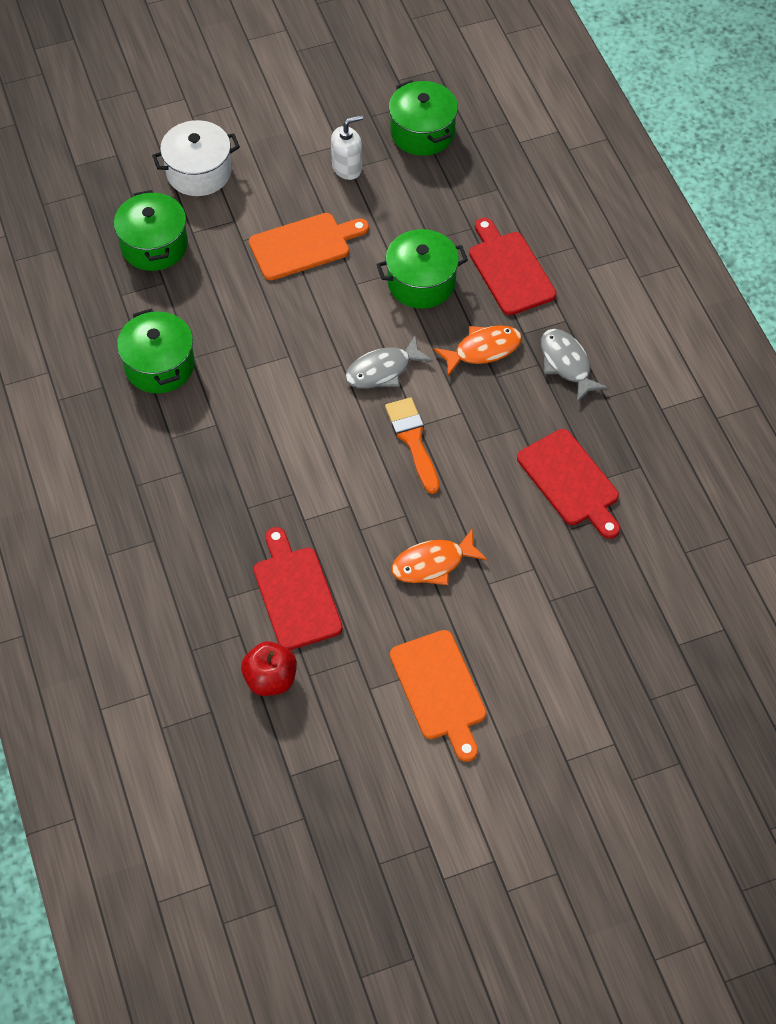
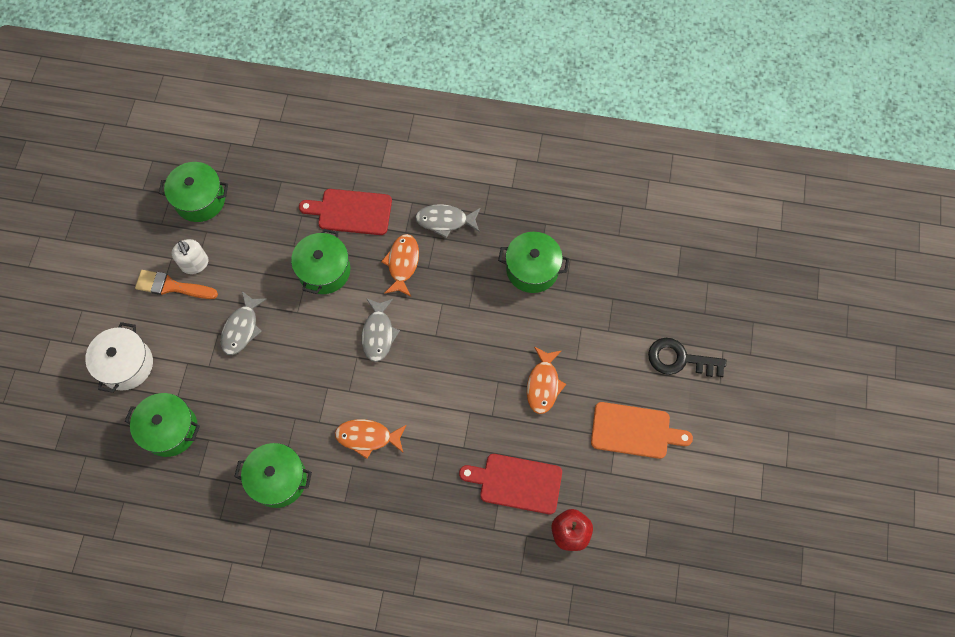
camera: 60 degrees left, 10 degrees up
orange cutting board [249,213,369,280] -> grey fish [220,291,267,355]
white soap dispenser [331,115,363,180] -> white soap dispenser turned 150 degrees clockwise [172,239,209,274]
orange brush [385,397,440,494] -> orange brush moved to [135,270,218,299]
red cutting board [517,429,620,539] -> green pot [498,232,569,293]
none -> orange fish [335,419,406,459]
none -> black key [648,338,726,377]

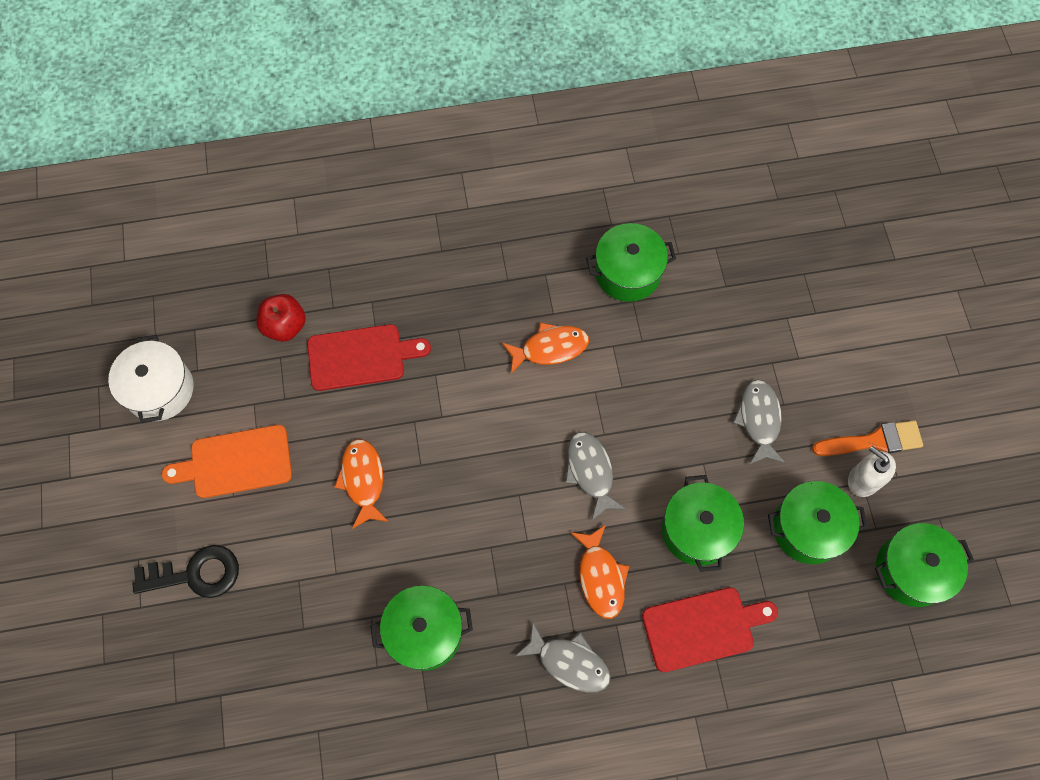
camera: 160 degrees right, 0 degrees up
white pot [85,322,153,393] -> white pot moved to [108,335,194,423]
green pot [125,393,200,457] -> green pot moved to [768,481,868,564]
grey fish [415,204,481,238] -> grey fish turned 45 degrees clockwise [515,621,611,693]

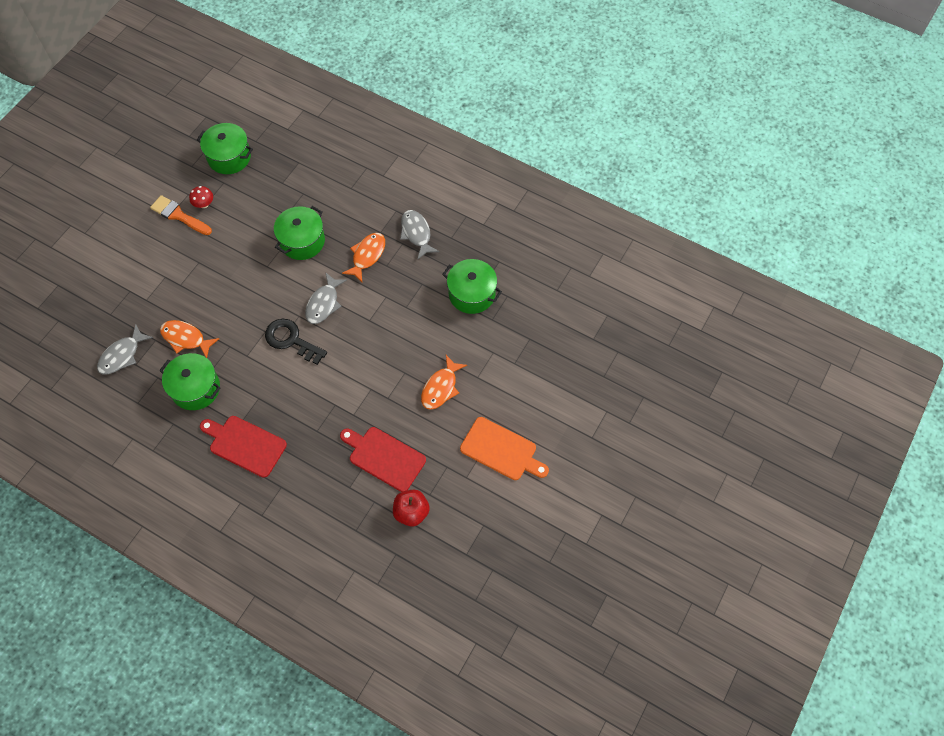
camera: 140 degrees left, 5 degrees down
white pot [108,335,194,423] -> none
black key [133,545,239,598] -> black key moved to [265,319,327,365]
orange fish [502,322,589,374] -> orange fish moved to [160,320,219,358]
red cutting board [642,587,778,672] -> red cutting board moved to [200,416,287,478]
grey fish [733,380,785,464] -> grey fish moved to [97,324,153,375]
green pot [768,481,868,564] -> none
white soap dispenser [848,446,896,497] -> red mushroom [189,186,213,208]

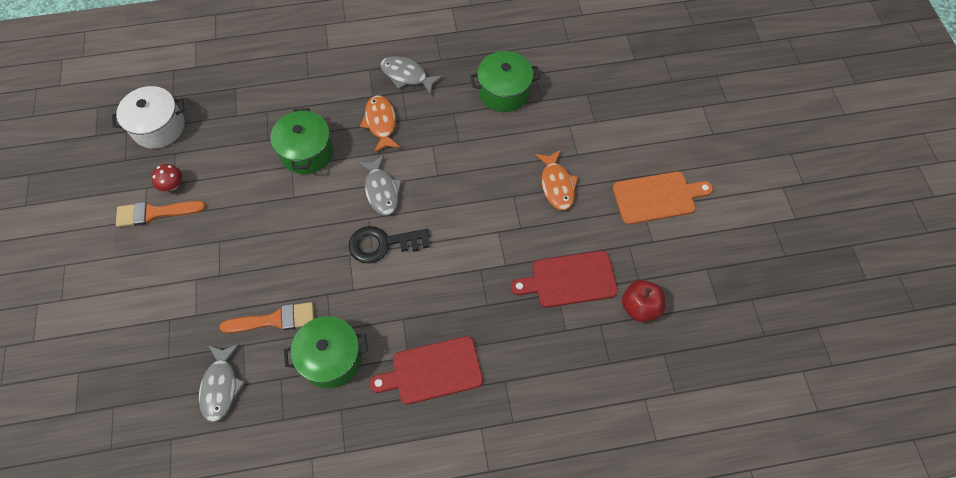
camera: 40 degrees left, 0 degrees up
orange fish [160,320,219,358] -> orange brush [220,302,314,333]
green pot [197,123,253,174] -> white pot [112,86,185,149]

